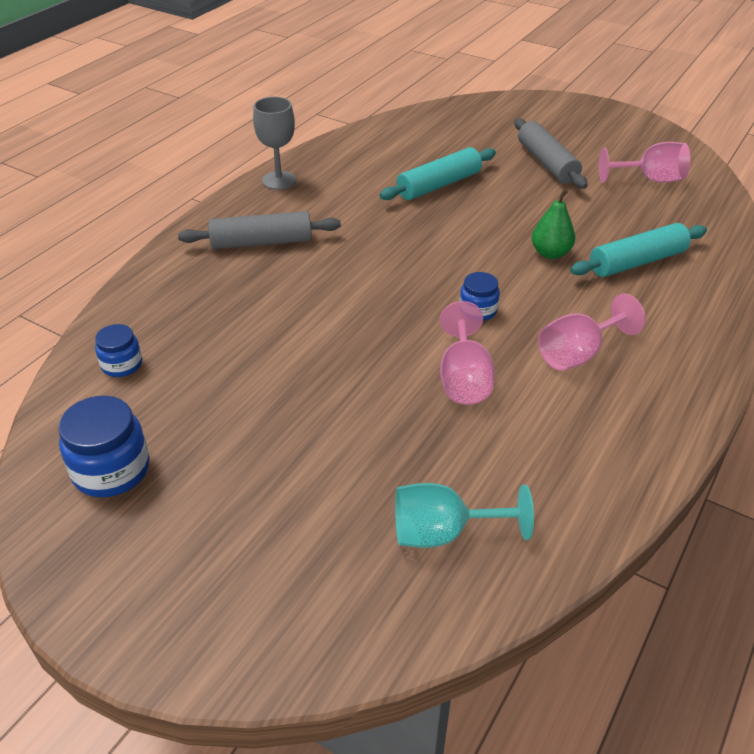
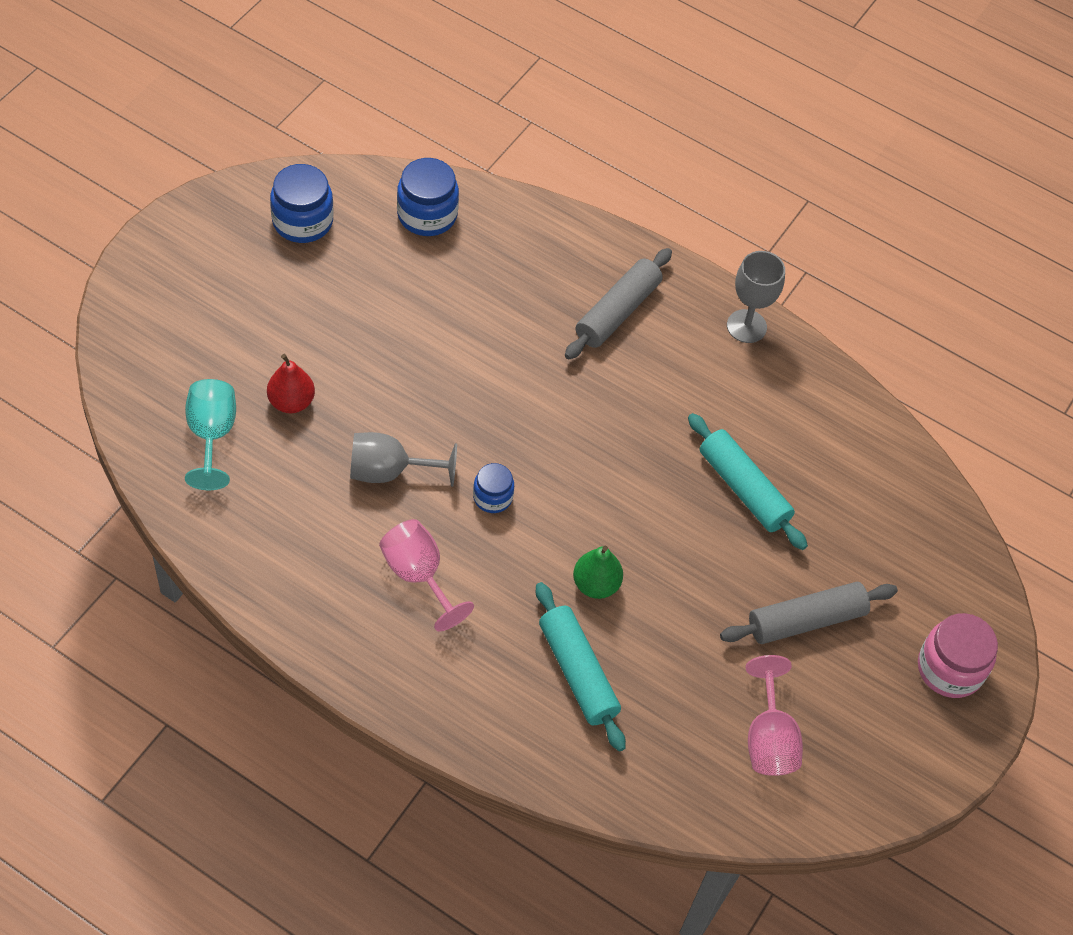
camera: 85 degrees right, 15 degrees up
blue jar [95,324,142,377] -> blue jar [397,158,459,236], size x1.66
grey rolling pin [178,211,341,249] -> grey rolling pin turned 45 degrees clockwise [565,248,672,359]
pink goblet [440,301,495,405] -> grey goblet [350,432,457,487]
none -> red pear [267,354,315,414]
none -> pink jar [918,613,998,698]

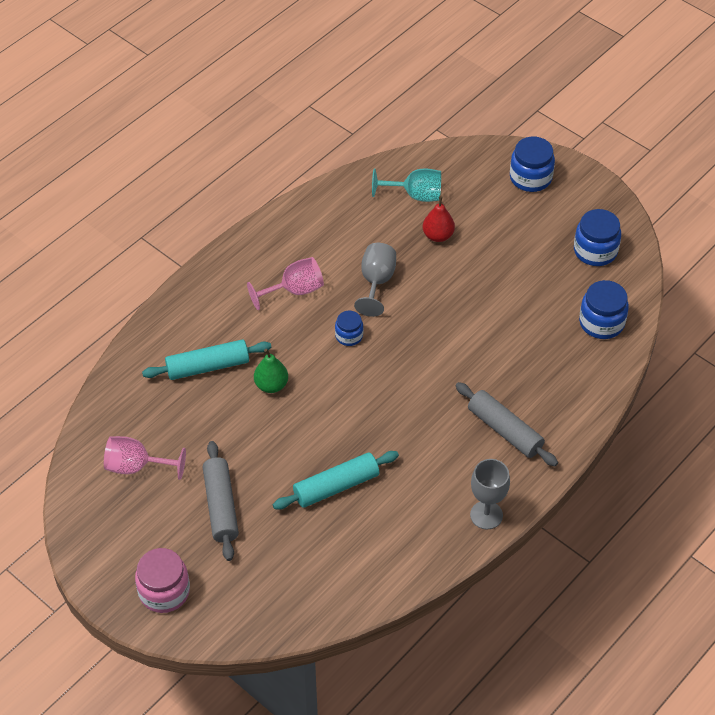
camera: 105 degrees right, 5 degrees down
none -> blue jar [510,136,555,192]

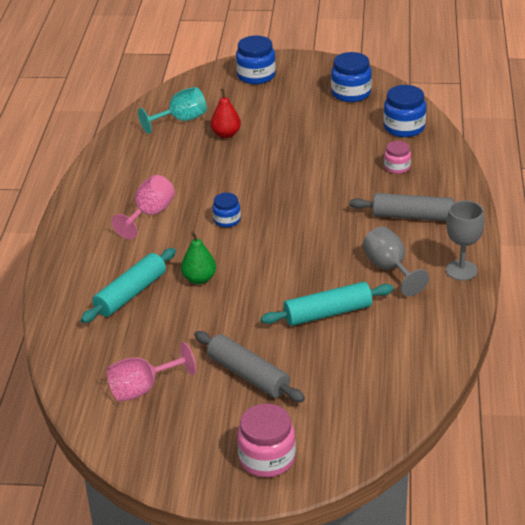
camera: 35 degrees left, 15 degrees down
turquoise rolling pin [273,451,399,510] -> turquoise rolling pin turned 45 degrees clockwise [261,282,394,326]
grey goblet [354,243,396,317] -> grey goblet moved to [363,226,429,296]
none -> pink jar [384,141,411,174]

